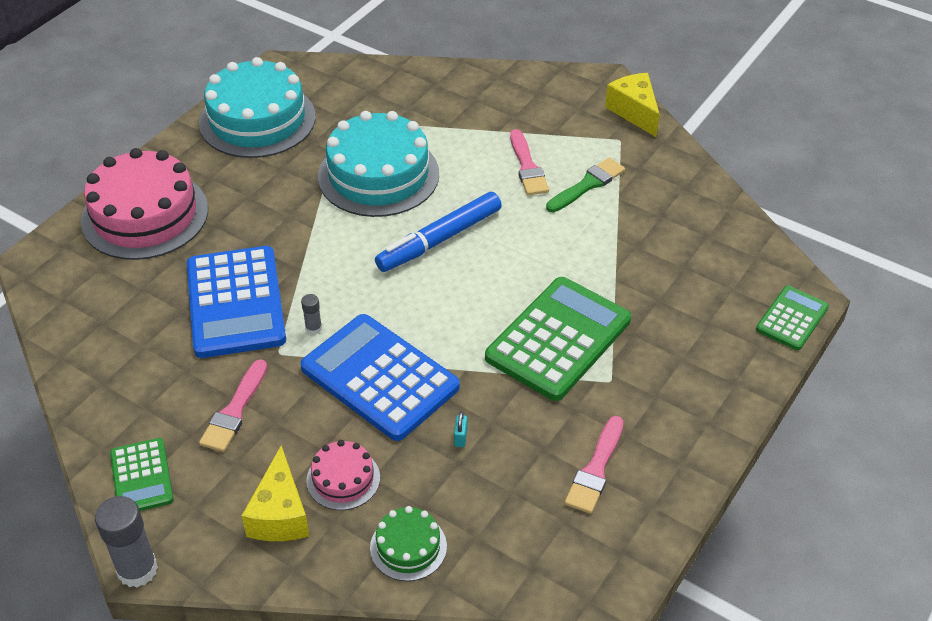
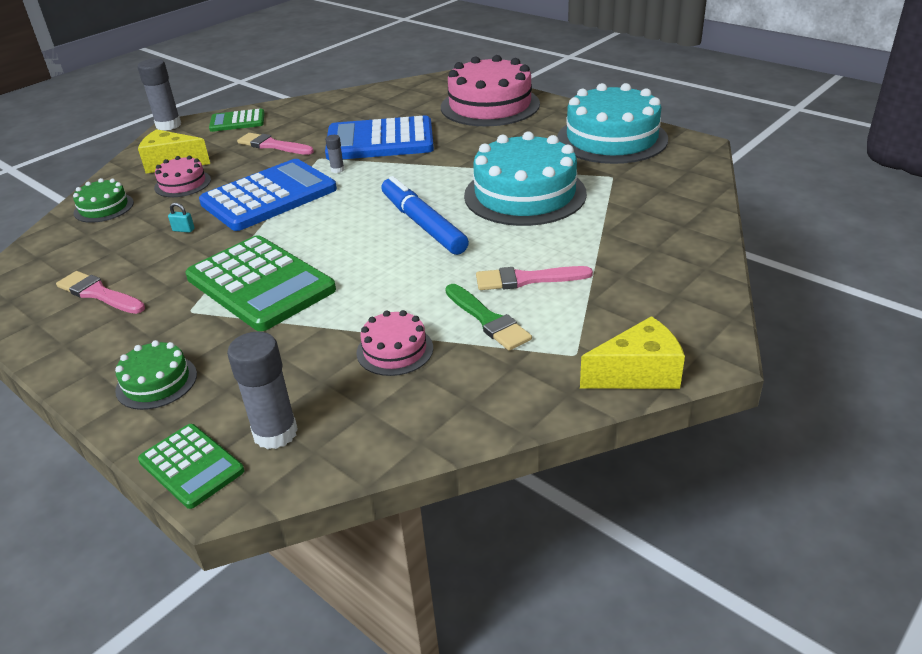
camera: 100 degrees right, 10 degrees down
none -> green cake [115,340,197,410]
none -> grey glue stick [227,332,298,449]
none -> pink cake [357,310,433,376]

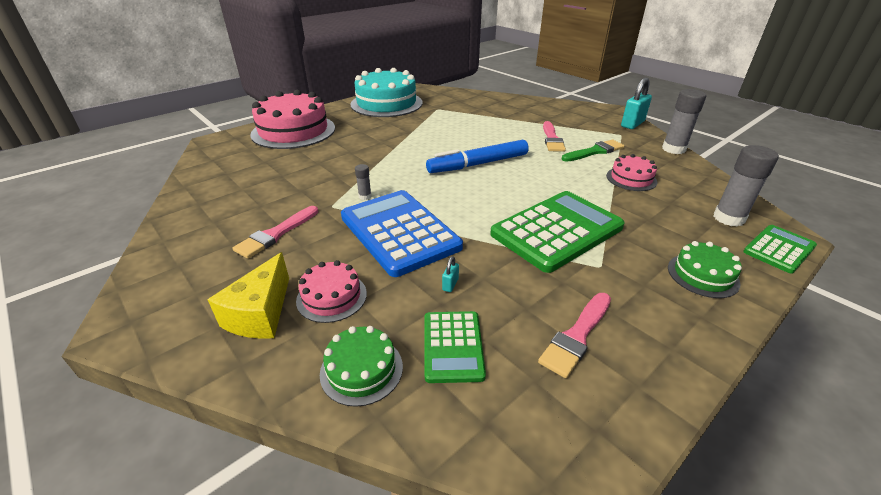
camera: 85 degrees left, 0 degrees up
grey glue stick [137,59,181,131] -> grey glue stick moved to [662,89,706,154]
green calculator [209,109,265,132] -> green calculator moved to [425,311,486,383]
blue calculator [325,116,434,160] -> none
turquoise cake [464,131,587,226] -> none
yellow cheese [580,316,685,389] -> turquoise padlock [621,78,652,129]

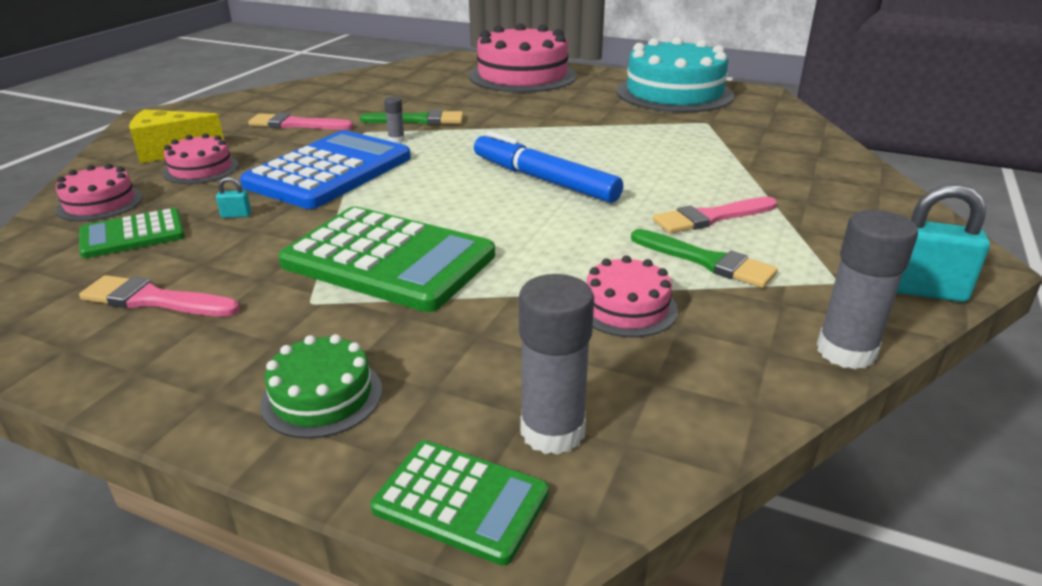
camera: 65 degrees right, 5 degrees down
green cake [320,326,403,407] -> pink cake [56,164,143,221]
none -> green brush [360,110,464,125]

